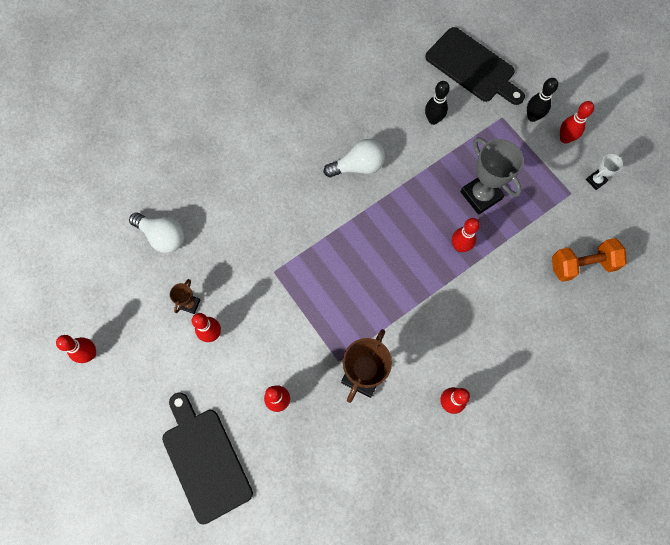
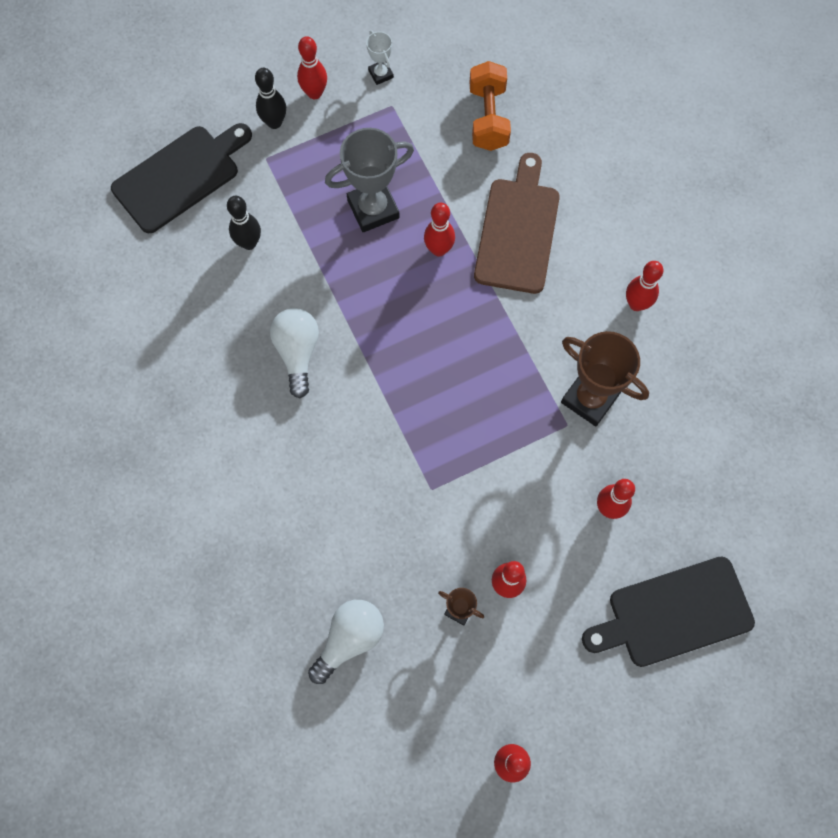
camera: 80 degrees left, 0 degrees up
none -> brown cutting board [474,153,560,294]

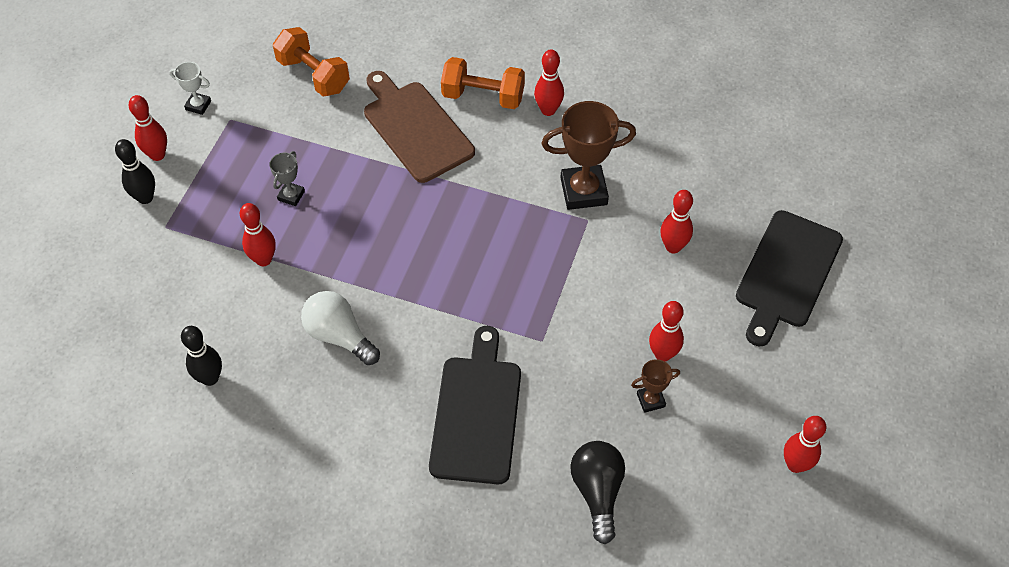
camera: 45 degrees left, 15 degrees down
black cutting board [111,123,252,233] -> black cutting board moved to [429,326,521,484]
black bowling pin [227,196,261,250] -> black bowling pin moved to [181,326,222,386]
white light bulb [308,600,384,684] -> black light bulb [570,441,625,544]
grey trophy [325,128,414,232] -> grey trophy [269,151,305,206], size x0.50
red bowling pin [424,202,455,256] -> red bowling pin moved to [240,203,276,266]
none -> orange dumbbell [441,57,525,109]

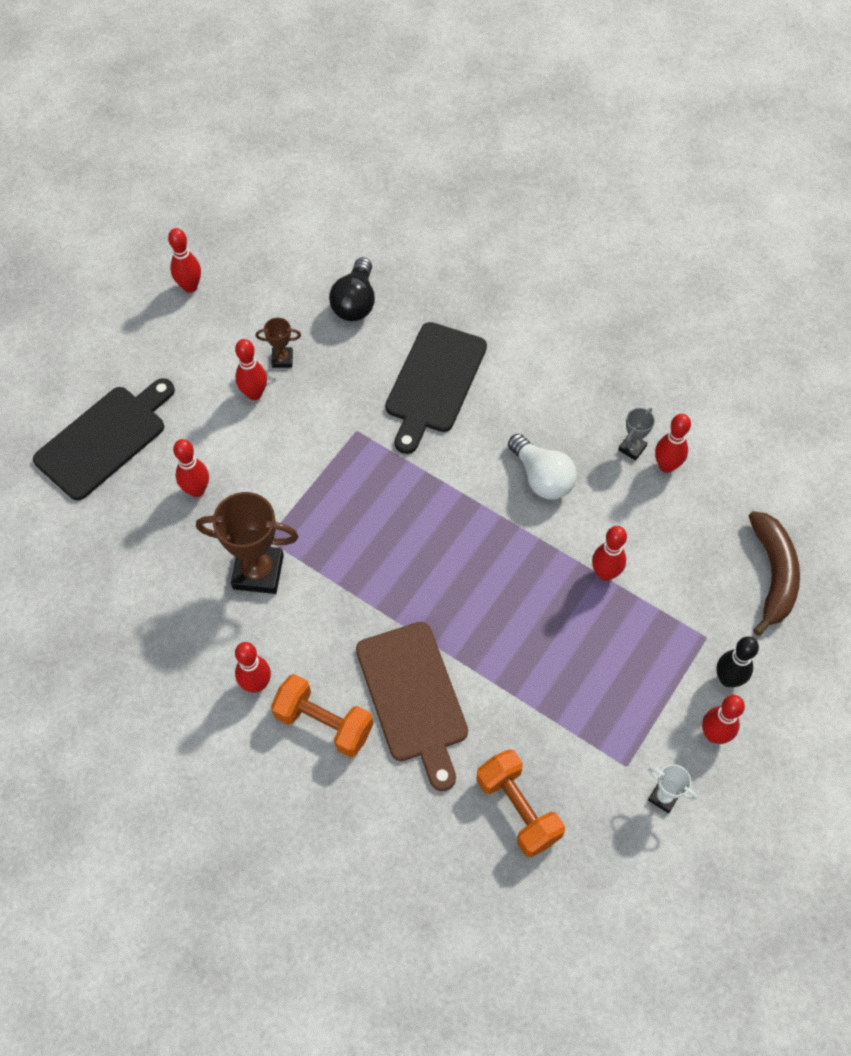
camera: 165 degrees left, 5 degrees up
black bowling pin [181,326,222,386] -> red bowling pin [655,414,691,473]
grey trophy [269,151,305,206] -> grey trophy moved to [618,408,655,461]
none -> brown banana [749,511,800,636]

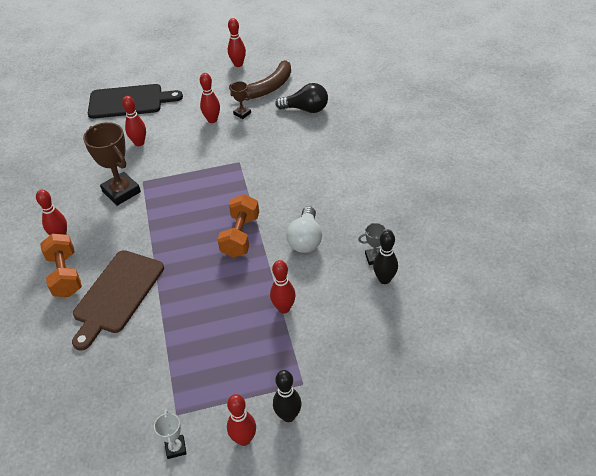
camera: 45 degrees right, 15 degrees down
black light bulb [329,257,375,321] -> black light bulb turned 135 degrees counterclockwise [275,83,328,113]
black cutting board [385,322,487,454] -> none
orange dumbbell [476,749,565,857] -> orange dumbbell moved to [217,194,259,258]
red bowling pin [655,414,691,473] -> black bowling pin [373,231,398,284]
brown banana [749,511,800,636] -> brown banana moved to [230,60,291,99]

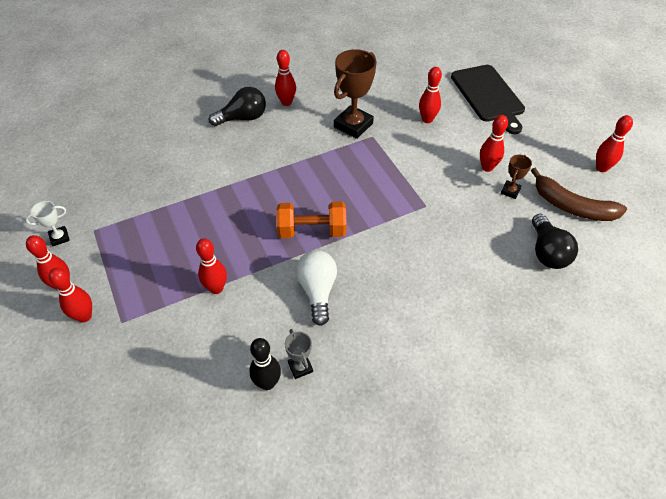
camera: 75 degrees right, 5 degrees up
orange dumbbell [40,233,82,297] -> black light bulb [209,87,266,126]
brown cutting board [72,250,164,350] -> none
black bowling pin [273,370,302,422] -> red bowling pin [48,268,92,322]
white light bulb [286,206,322,253] -> white light bulb turned 90 degrees clockwise [296,250,337,326]

